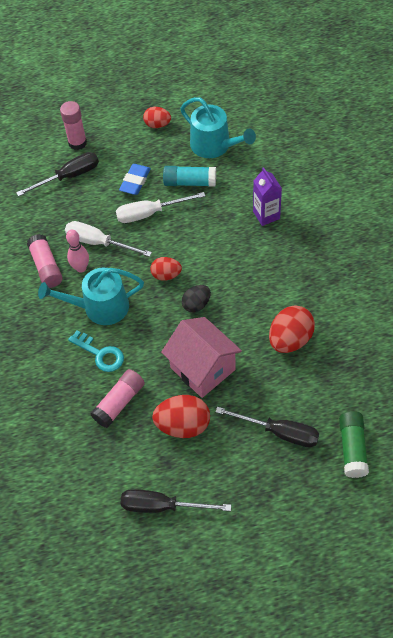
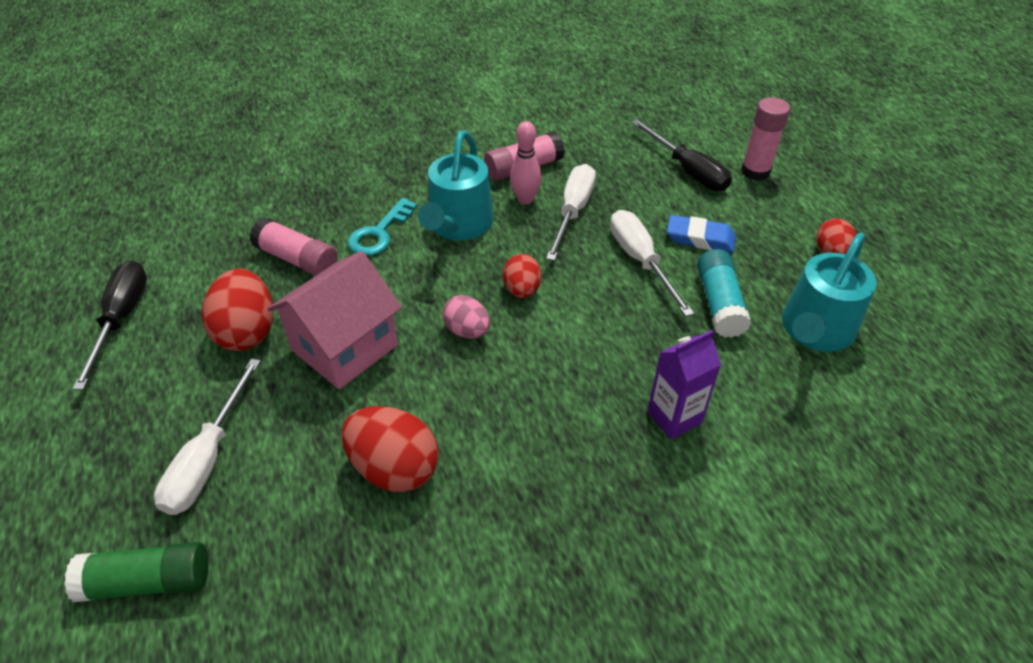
camera: 80 degrees right, 10 degrees down
turquoise watering can [38,267,144,325] -> turquoise watering can turned 150 degrees counterclockwise [418,130,494,240]
black egg [182,285,211,312] -> pink egg [442,295,490,339]
black screwdriver [216,407,319,447] -> white screwdriver [154,359,261,515]

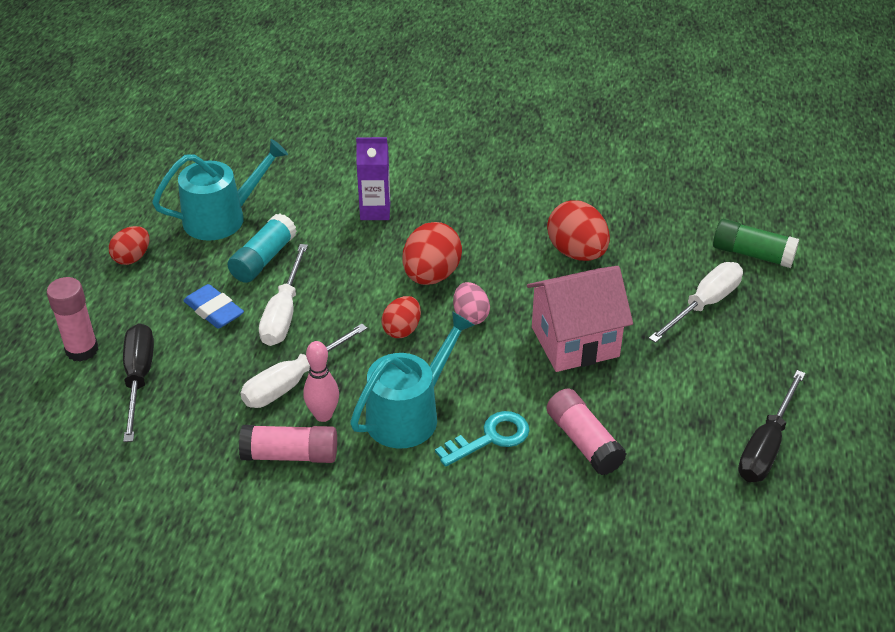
camera: 150 degrees left, 5 degrees down
red egg [202,269,273,351] -> red egg moved to [402,222,462,285]

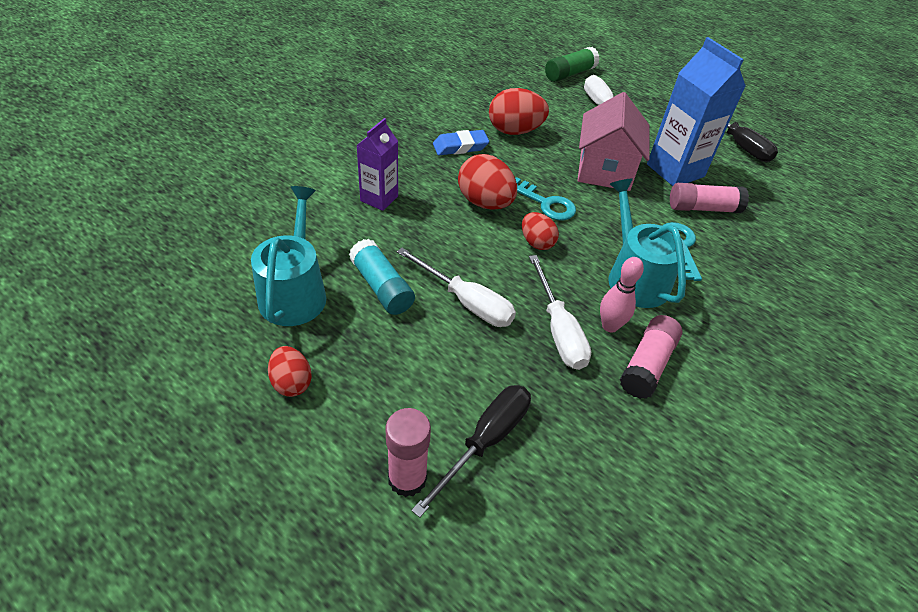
camera: 65 degrees left, 5 degrees up
black screwdriver [123,323,154,442] -> black screwdriver turned 105 degrees clockwise [411,385,531,518]
blue eraser [183,284,244,329] -> blue eraser moved to [433,130,489,155]
pink egg [453,282,490,325] -> turquoise key [515,177,576,220]
none -> blue carton [647,37,746,186]

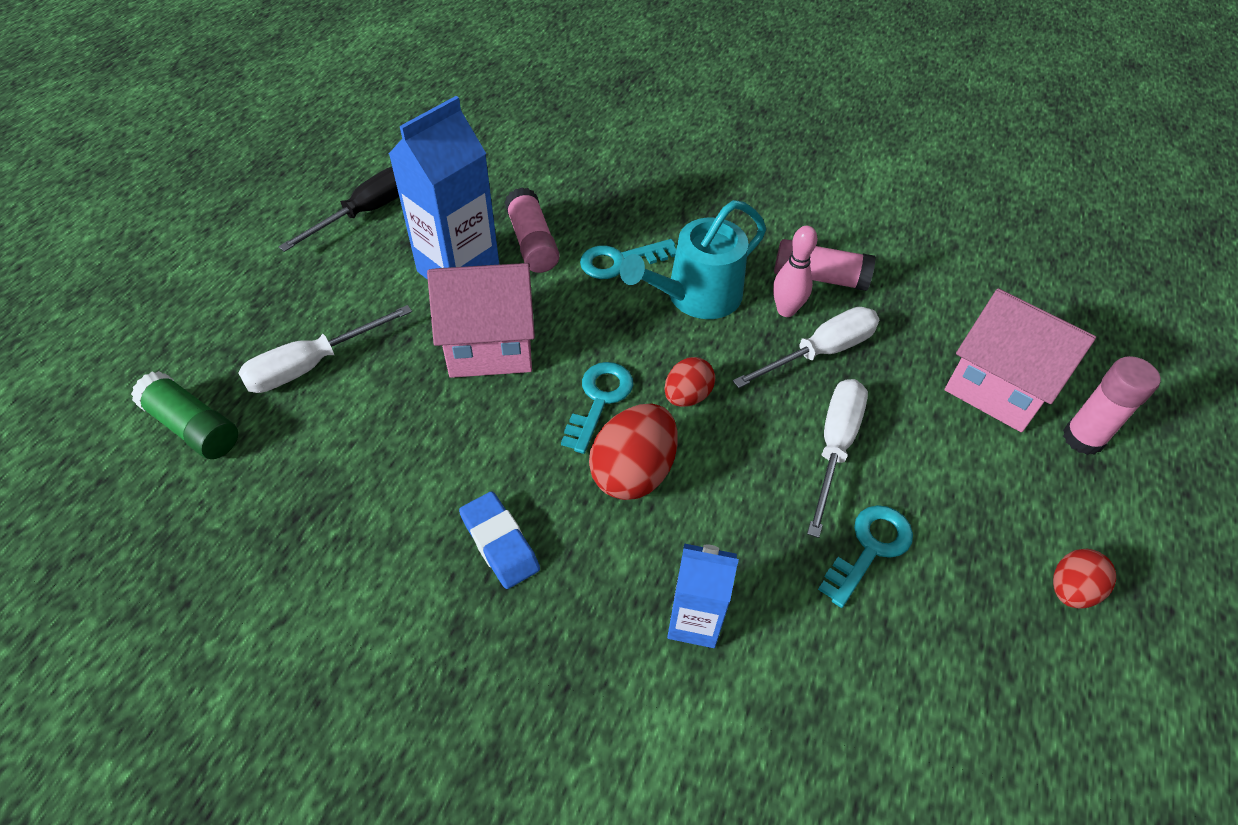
camera: 105 degrees left, 5 degrees up
turquoise watering can [251,186,326,326] -> none
turquoise glue stick [349,239,415,315] -> turquoise key [818,505,913,608]
purple carton [356,118,398,211] -> blue carton [667,543,739,648]
black screwdriver [411,385,531,518] -> pink house [945,288,1096,432]
red egg [489,88,549,135] -> none

